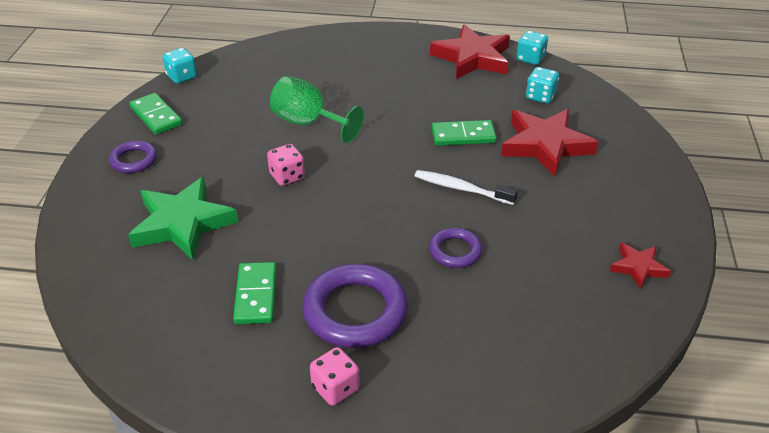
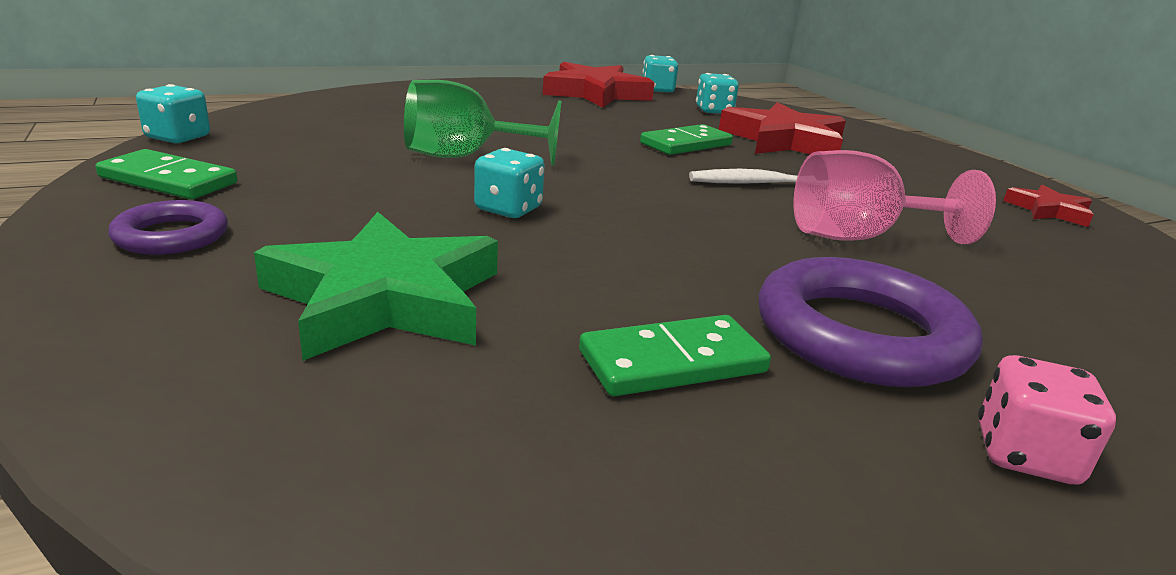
camera: 35 degrees left, 15 degrees down
green domino [233,262,276,324] -> green domino turned 75 degrees counterclockwise [579,315,771,396]
pink dice [267,144,305,186] -> turquoise dice [474,148,545,218]
purple ring [429,228,482,268] -> pink goblet [793,150,996,244]

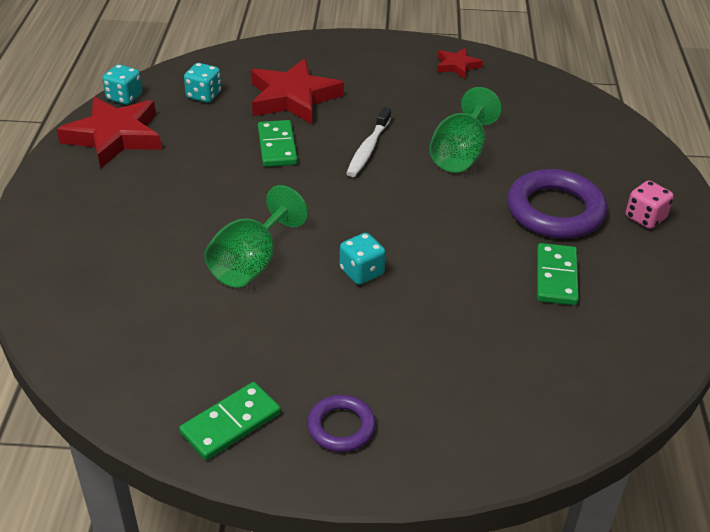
camera: 60 degrees left, 15 degrees up
turquoise dice [136,84,210,143] -> none
green star [254,212,498,361] -> none
pink goblet [793,150,996,244] -> green goblet [429,87,502,173]

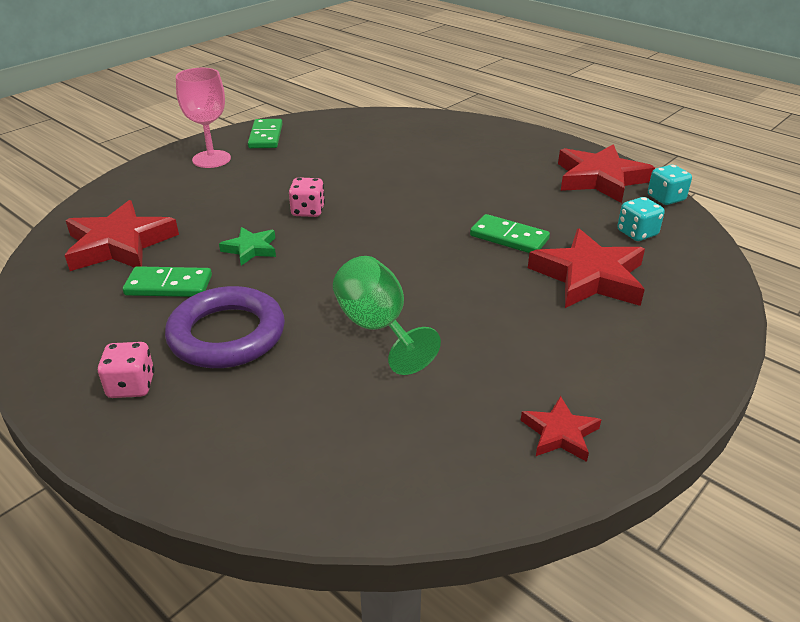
camera: 130 degrees right, 5 degrees down
green goblet [204,185,308,288] -> none
purple ring [307,395,376,452] -> pink goblet [176,68,231,168]
turquoise dice [340,233,386,285] -> pink dice [289,177,325,217]
white toothbrush [346,107,391,177] -> none
green domino [537,243,579,305] -> green domino turned 45 degrees counterclockwise [123,266,212,297]
none -> red star [65,200,179,271]
none -> green star [219,227,276,266]

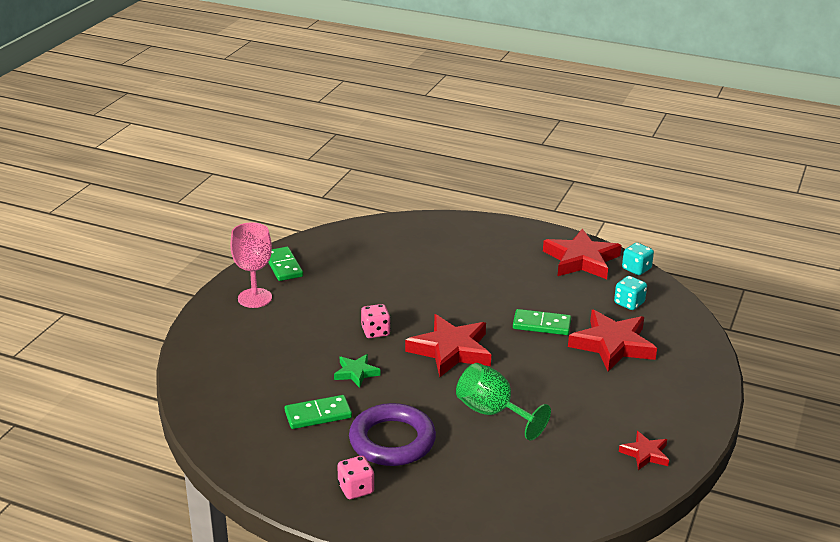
camera: 20 degrees left, 5 degrees down
red star [65,200,179,271] -> red star moved to [405,314,491,377]

